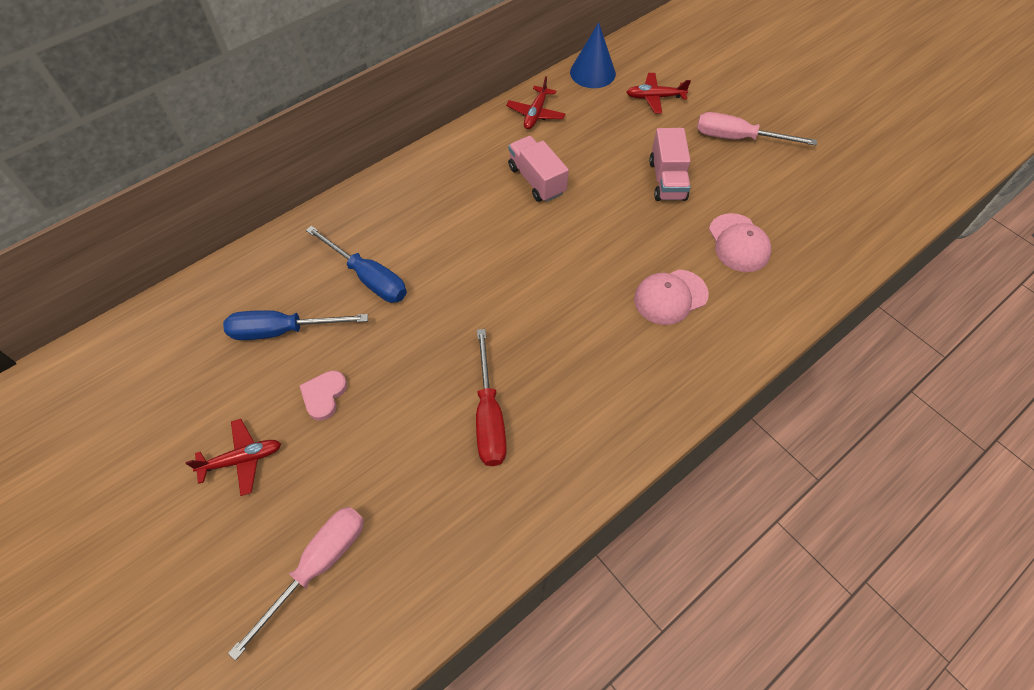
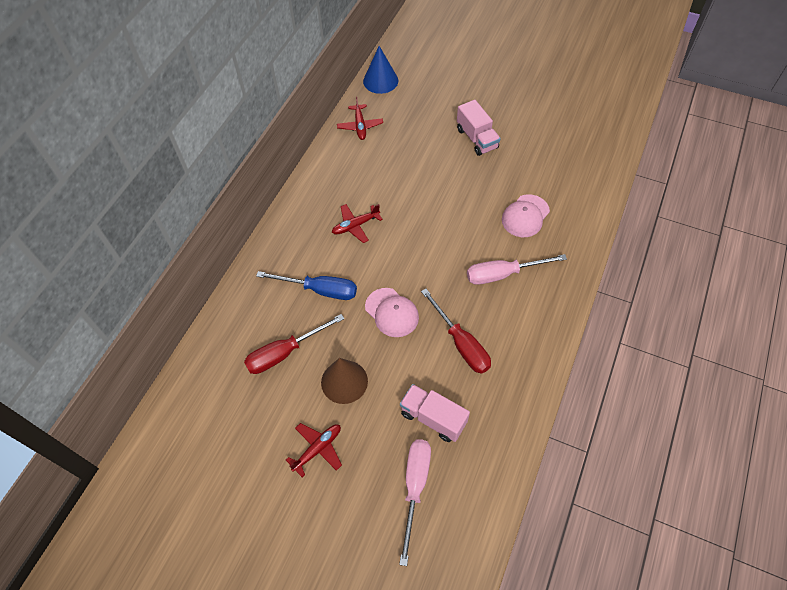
camera: 25 degrees left, 0 degrees up
blue screwdriver [223,310,368,340] -> red screwdriver [244,314,344,374]
pink heart [299,370,347,421] -> brown cone [321,358,368,404]
pink truck [508,136,569,202] -> pink truck moved to [400,384,470,442]
red plane [626,73,691,113] -> red plane moved to [332,204,383,243]
pink screwdriver [697,112,817,145] -> pink screwdriver moved to [467,254,567,285]
pink cap [709,213,771,272] -> pink cap moved to [365,288,419,337]

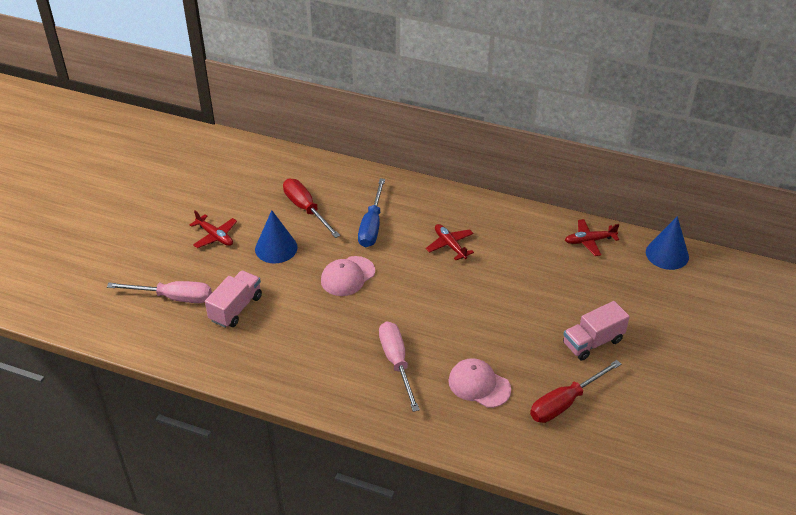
camera: 85 degrees right, 15 degrees down
brown cone [321,358,368,404] -> blue cone [255,210,298,263]
red screwdriver [421,289,491,374] -> red screwdriver moved to [530,360,621,423]

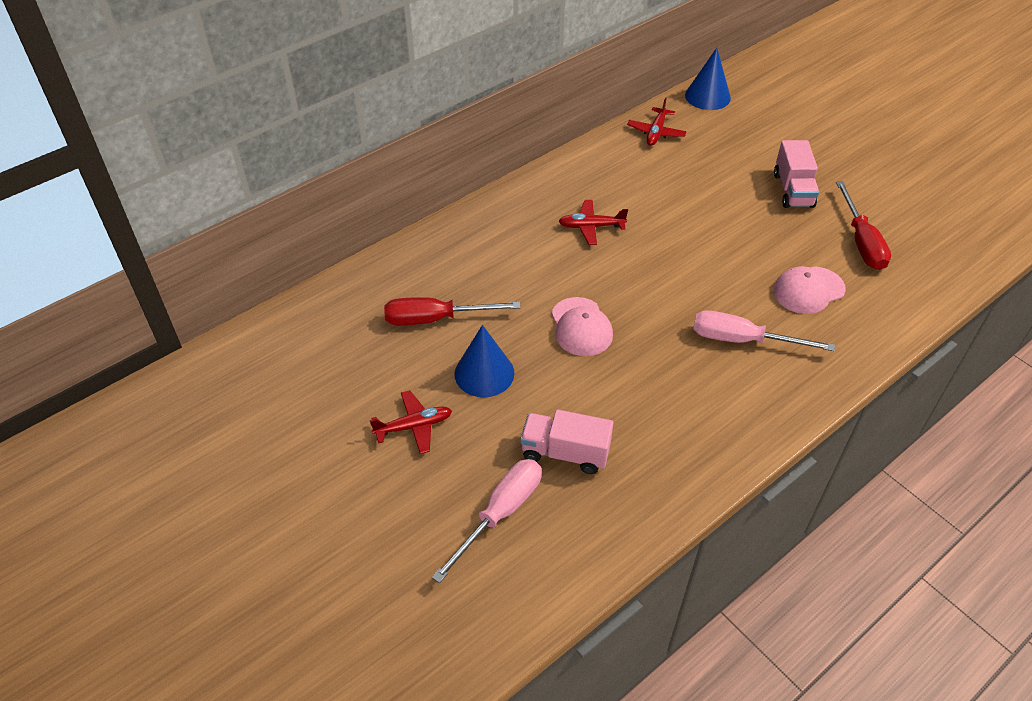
camera: 60 degrees left, 5 degrees up
pink truck [205,270,262,328] -> pink truck turned 45 degrees counterclockwise [520,410,613,474]
blue screwdriver [358,178,385,248] -> none

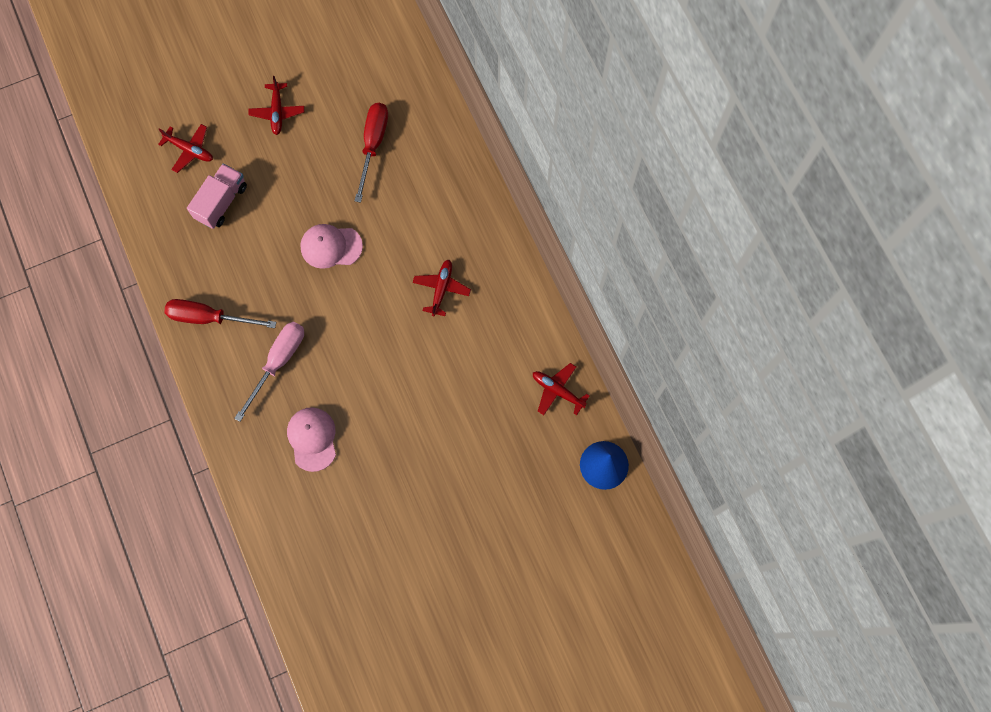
camera: 105 degrees right, 25 degrees up
pink screwdriver [432,459,542,583] -> red plane [158,124,213,173]
blue cone [454,325,515,397] -> none
pink truck [774,140,819,208] -> none
red screwdriver [836,181,891,270] -> red screwdriver moved to [164,299,276,328]

